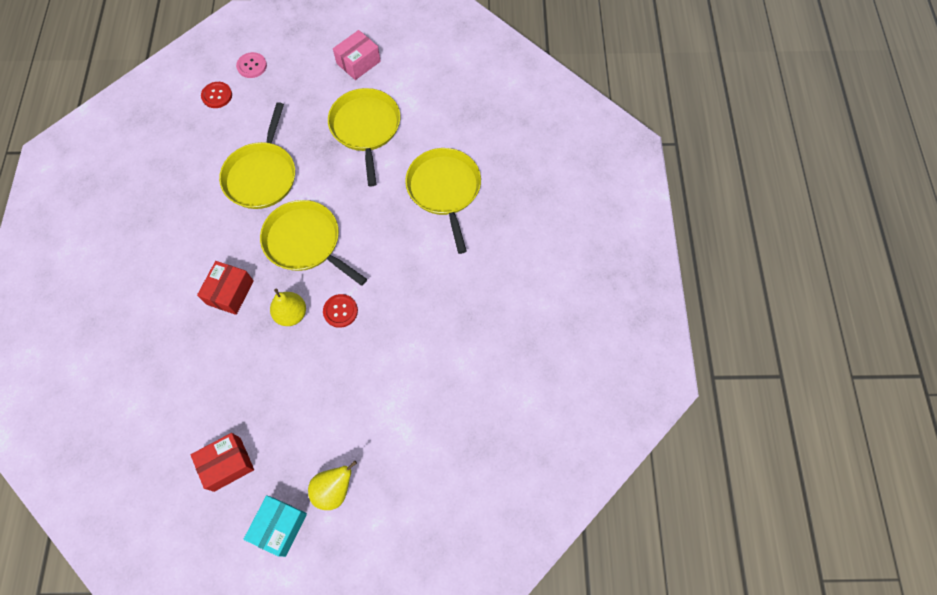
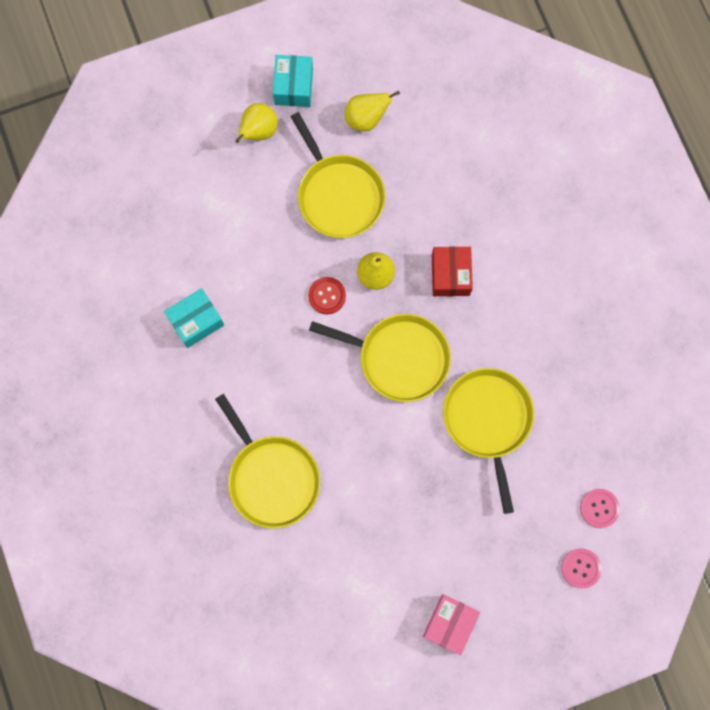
camera: 160 degrees right, 10 degrees up
red box [190,433,254,492] -> yellow pear [345,91,400,131]
red button [201,82,232,108] -> pink button [580,489,620,528]
yellow pan [328,88,400,186] -> yellow pan moved to [291,112,385,238]
none -> turquoise box [164,288,224,348]

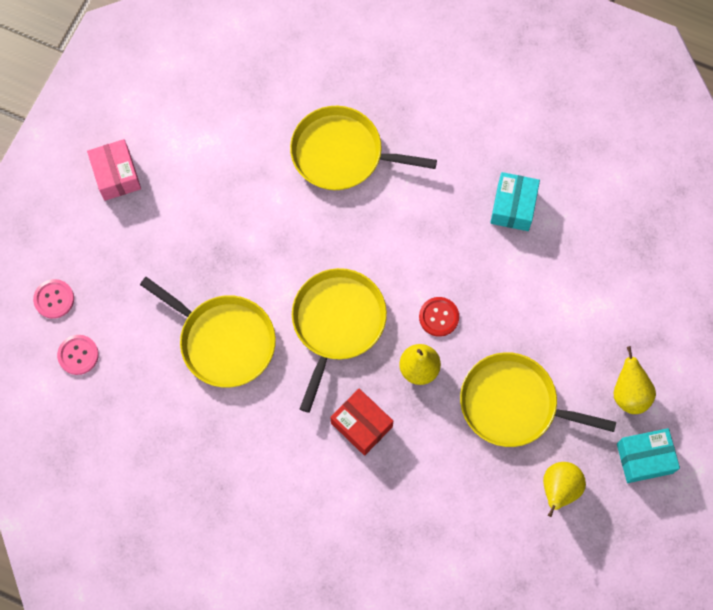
camera: 135 degrees right, 5 degrees down
turquoise box [273,55,313,107] -> turquoise box turned 60 degrees counterclockwise [617,428,680,483]
yellow pan [309,314,451,402] -> yellow pan turned 135 degrees clockwise [292,268,387,413]

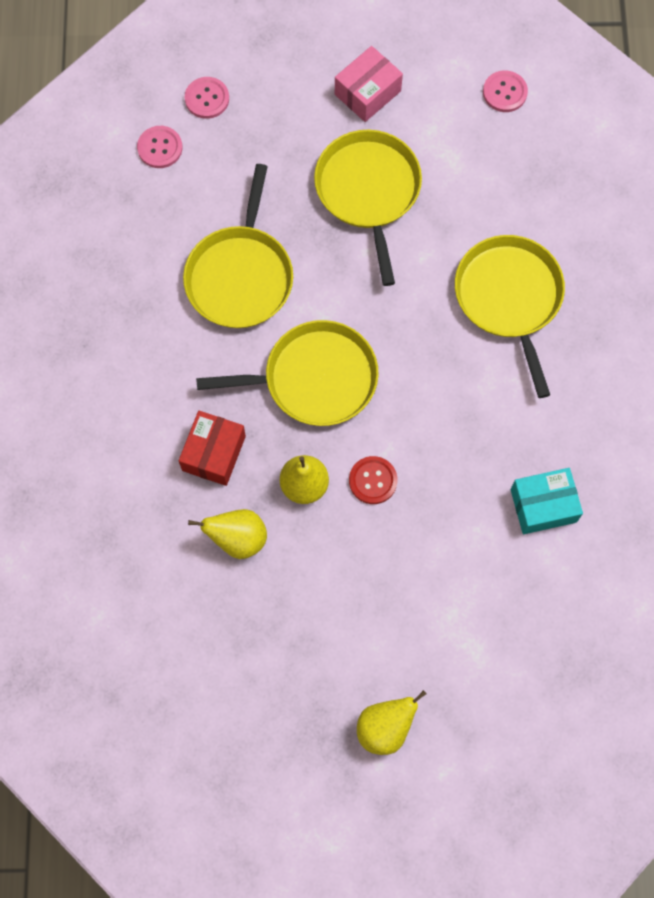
camera: 65 degrees right, 0 degrees up
yellow pan [460,352,616,447] -> yellow pan moved to [314,130,422,286]
yellow pear [543,462,586,517] -> yellow pear moved to [188,509,267,559]
turquoise box [617,428,680,483] -> none
none -> pink button [483,70,528,112]

